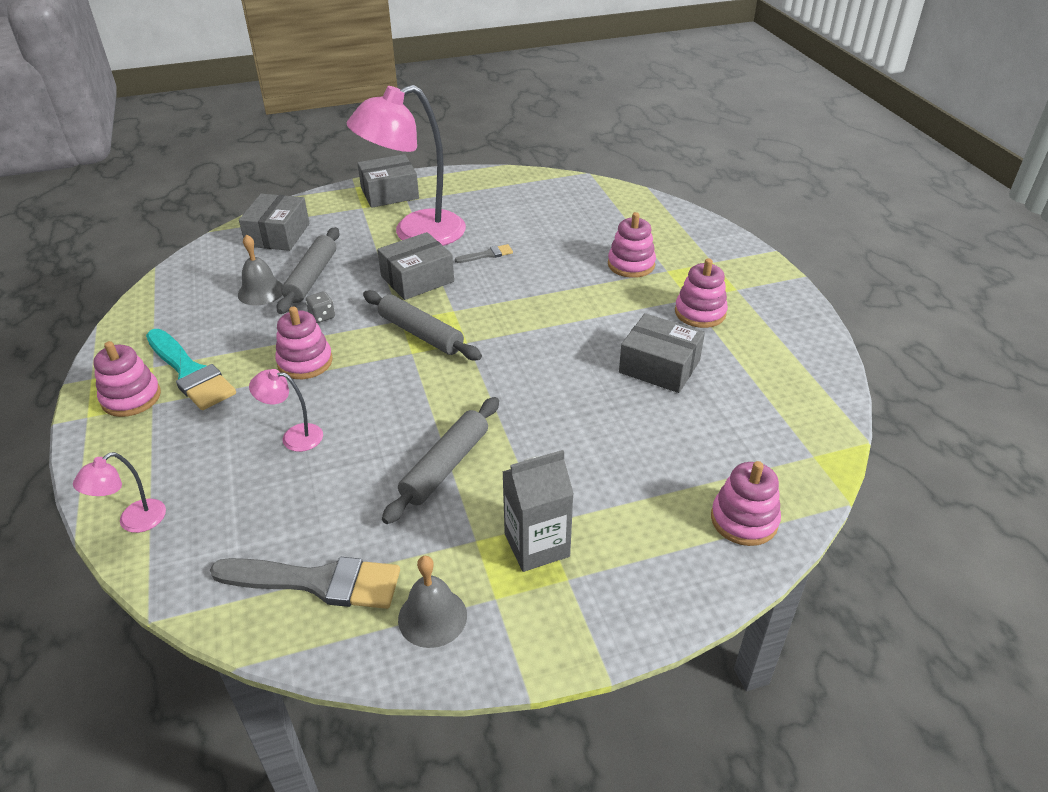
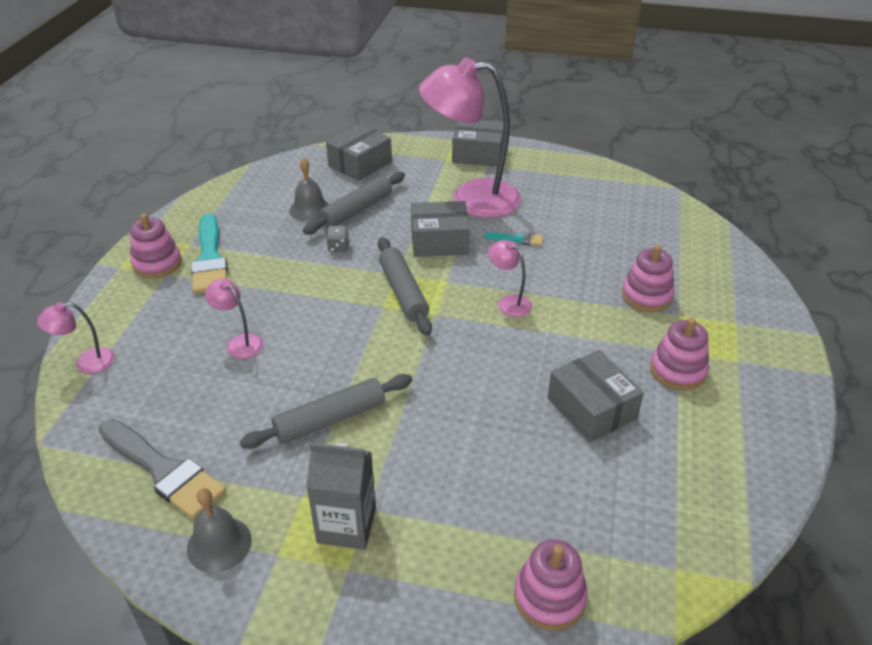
camera: 30 degrees right, 0 degrees up
pink stacking toy [275,306,333,379] -> none
grey brush [455,244,513,263] -> turquoise brush [484,232,543,246]
none -> pink lamp [488,240,532,317]

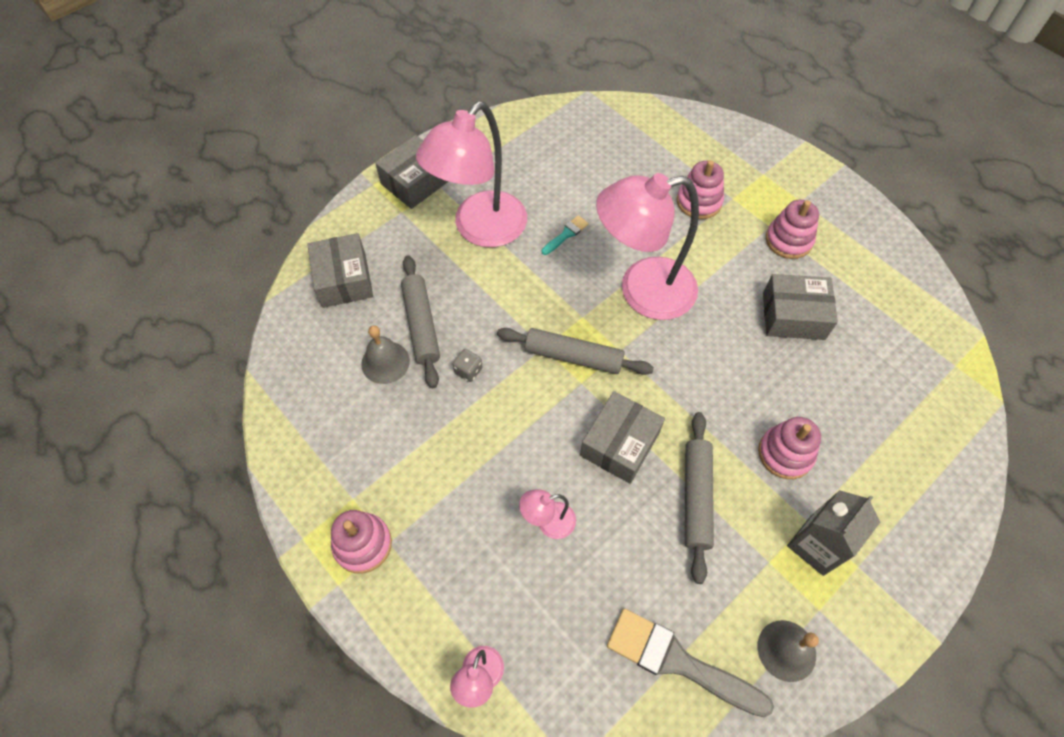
camera: 55 degrees left, 20 degrees up
grey brush [99,419,226,519] -> grey brush turned 135 degrees counterclockwise [607,609,774,717]
turquoise brush [191,213,228,294] -> none
grey box [411,201,470,257] -> grey box moved to [580,391,665,484]
pink lamp [488,240,532,317] -> pink lamp [596,173,699,320], size x2.35
pink stacking toy [514,539,588,630] -> pink stacking toy moved to [758,417,821,479]

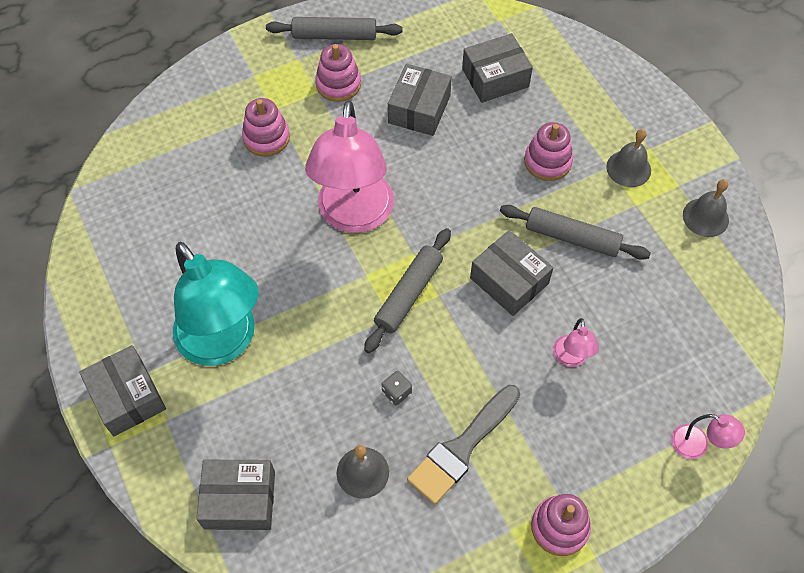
camera: 75 degrees left, 0 degrees up
grey rolling pin [401,255,440,388] -> grey rolling pin moved to [266,17,403,40]
pink lamp [416,102,527,247] -> turquoise lamp [173,242,259,366]
turquoise brush [542,215,589,255] -> none
grey brush [607,609,774,717] -> grey brush moved to [407,385,520,505]
grey carton [787,490,880,576] -> grey bell [606,129,651,187]
none -> grey box [462,33,533,103]

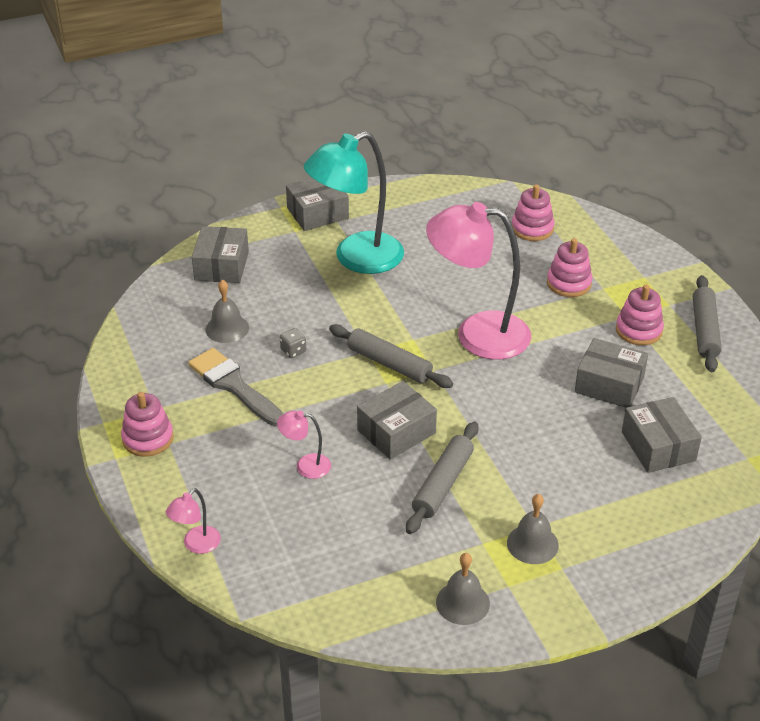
camera: 95 degrees right, 20 degrees down
pink stacking toy [524,122,573,181] -> pink stacking toy moved to [512,184,555,241]

